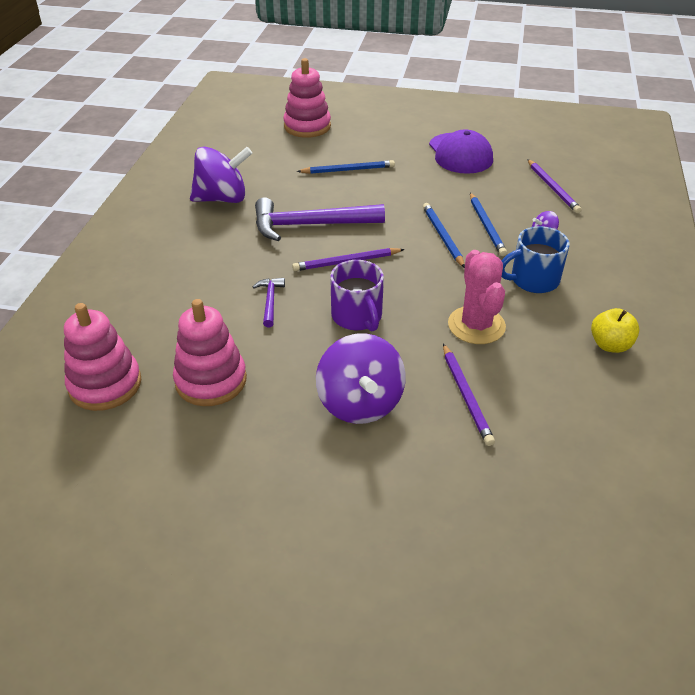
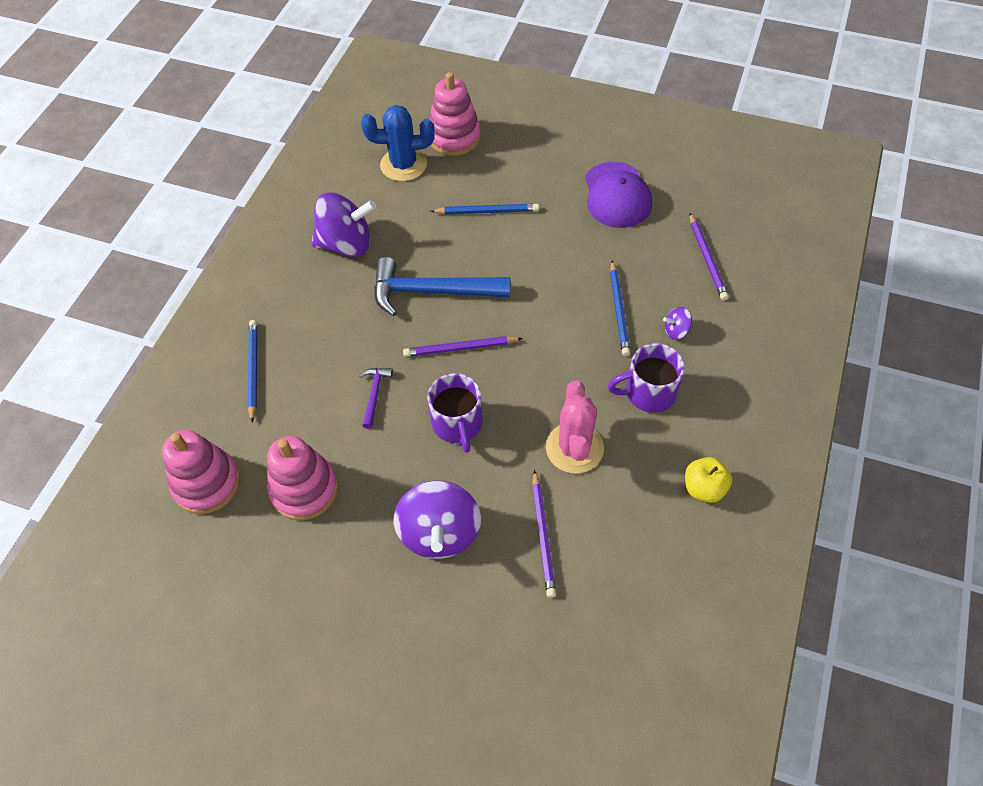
camera: 10 degrees right, 15 degrees up
purple hammer [255,197,385,241] -> blue hammer [374,257,511,316]
blue pencil [423,203,465,268] -> blue pencil moved to [248,320,257,422]
blue mug [501,226,570,293] -> purple mug [608,343,685,413]
none -> blue cactus [361,105,435,181]

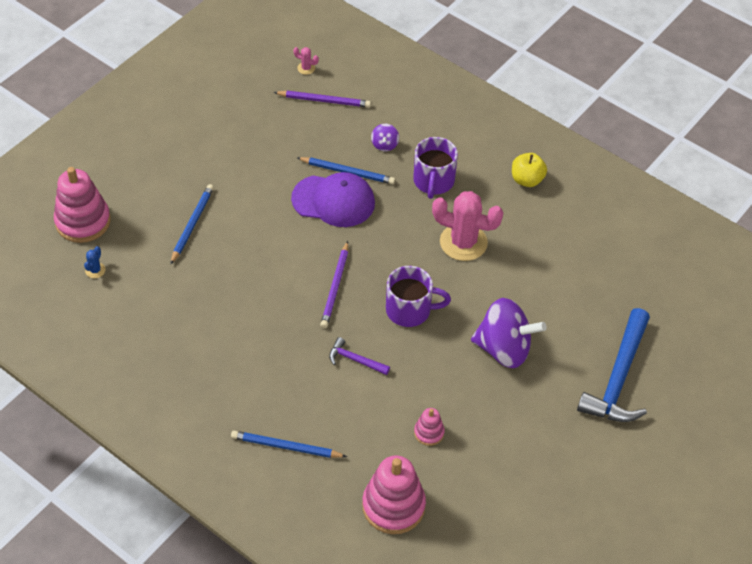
camera: 75 degrees left, 5 degrees down
pink stacking toy [267,436,338,520] -> pink stacking toy [414,408,445,446], size x0.50
purple spinning top [312,192,376,257] -> none
blue cactus [361,105,435,181] -> blue cactus [84,246,106,278], size x0.41
blue hammer [374,257,511,316] -> blue hammer moved to [577,308,650,422]
purple pencil [532,470,556,598] -> none
purple cap [585,162,652,228] -> purple cap moved to [291,172,375,227]
none -> pink cactus [293,47,319,75]

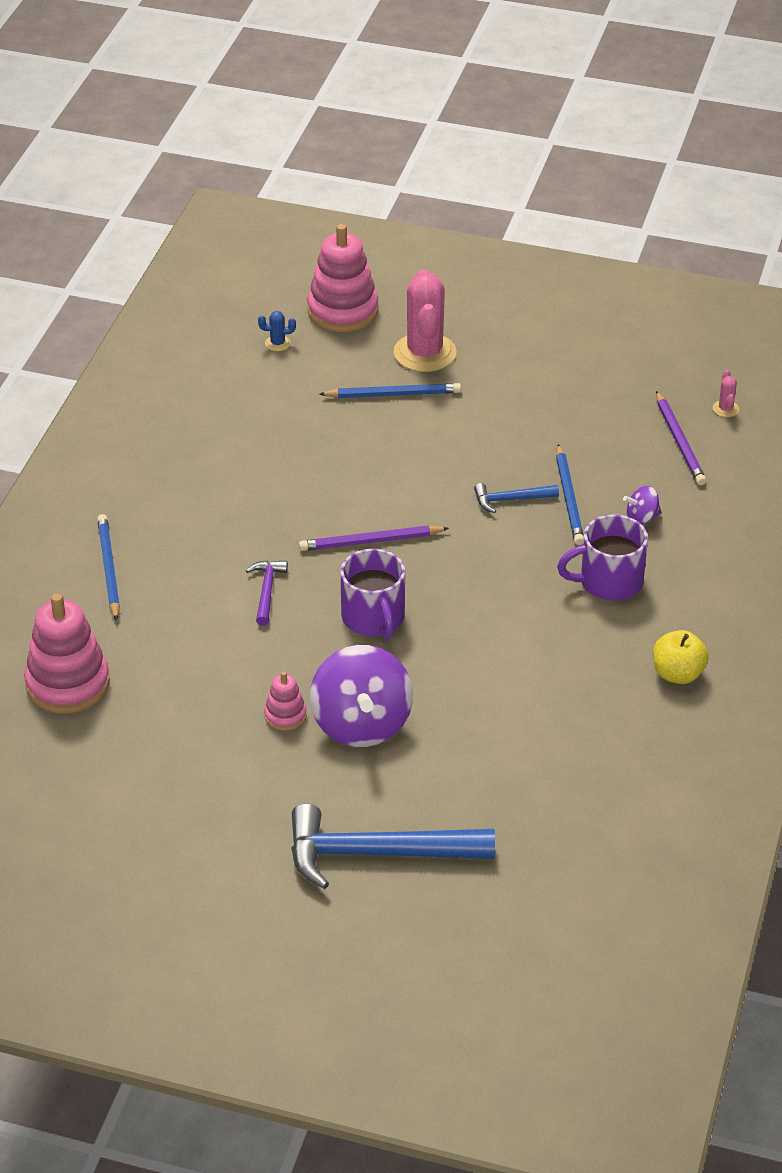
camera: 70 degrees right, 10 degrees down
purple cap [291,172,375,227] -> blue hammer [474,483,559,513]
pink stacking toy [414,408,445,446] -> pink stacking toy moved to [264,671,307,731]
pink cactus [432,191,503,261] -> pink cactus moved to [393,270,457,372]

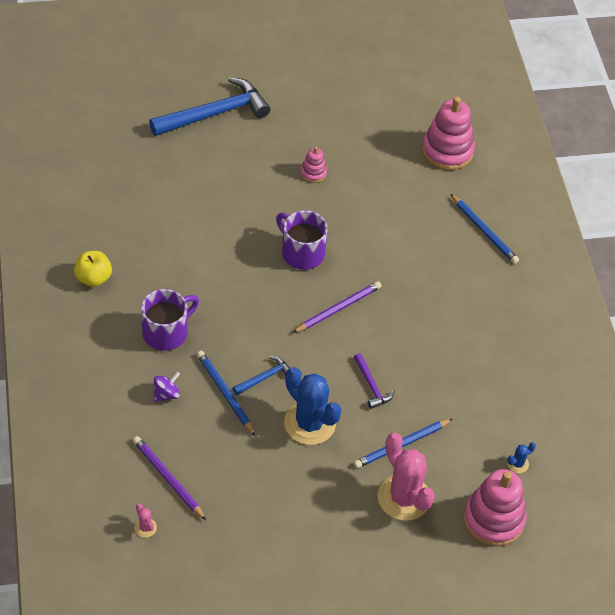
camera: 150 degrees right, 10 degrees up
purple hammer [246,560,288,626] -> purple hammer moved to [354,353,394,409]
purple spinning top [310,645,413,747] -> none
none -> blue cactus [284,367,342,445]

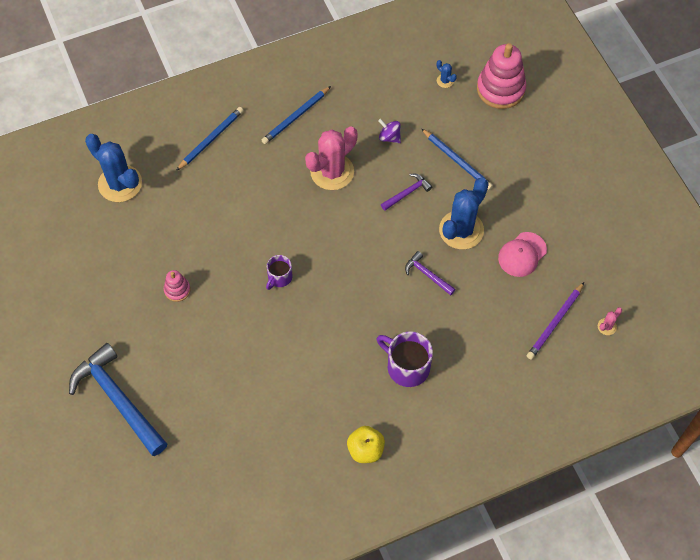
camera: 100 degrees left, 10 degrees up
purple spinning top [154,372,180,402] -> purple spinning top moved to [378,119,401,143]
blue pencil [197,351,256,436] -> blue pencil moved to [261,86,331,144]
blue hammer [233,356,290,395] -> purple hammer [405,251,456,296]
purple mug [276,210,328,270] -> purple mug [266,255,292,290], size x0.59
purple pencil [292,281,382,333] -> none
pink cactus [378,433,435,521] -> pink cactus moved to [305,126,357,190]
pink stacking toy [422,97,475,170] -> blue cactus [85,134,142,202]
none -> pink cap [498,232,547,277]

